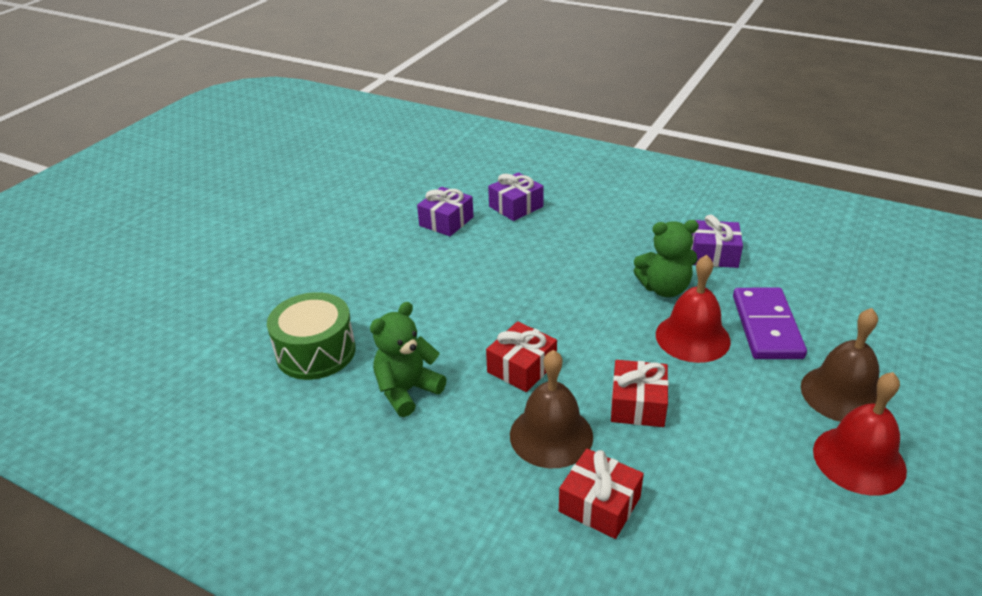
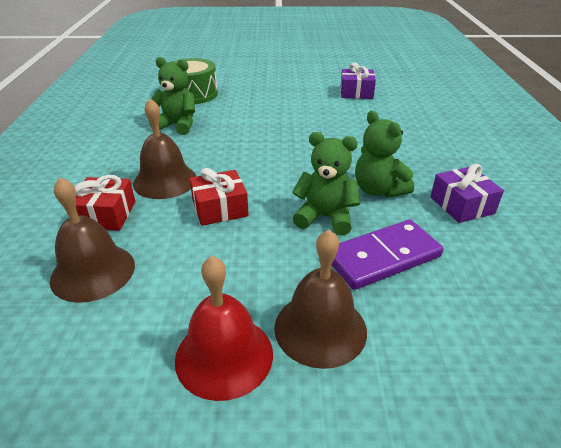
camera: 60 degrees right, 0 degrees up
red gift [486,321,557,392] -> none
purple gift [488,172,544,221] -> none
red bell [656,255,731,363] -> green teddy bear [292,132,360,236]
none -> brown bell [50,177,135,303]

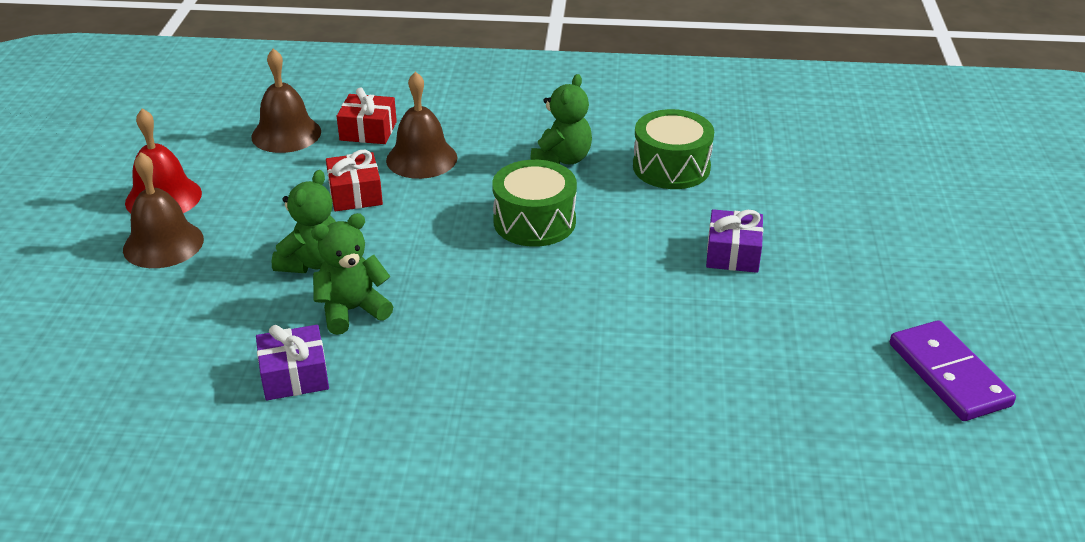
camera: 95 degrees right, 0 degrees up
purple domino [332,219,443,290] -> purple domino moved to [890,320,1016,421]
purple gift [341,63,376,99] -> purple gift moved to [706,209,763,273]
none -> green drum [492,160,577,247]

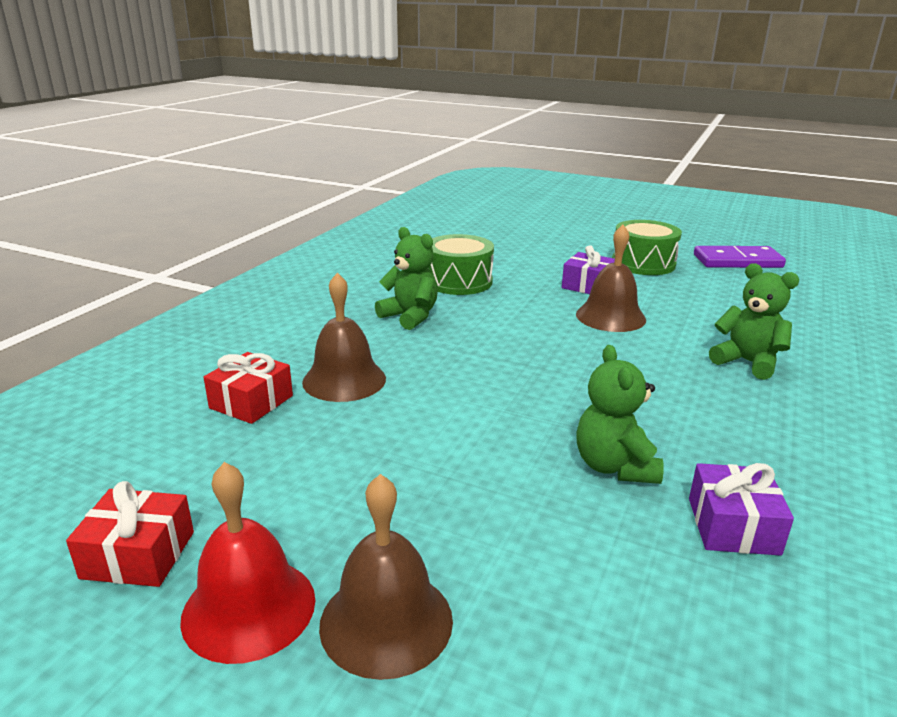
camera: 70 degrees left, 10 degrees down
brown bell [252,49,321,153] -> brown bell moved to [576,225,646,332]
green teddy bear [272,170,336,273] -> green teddy bear moved to [709,263,799,380]
red gift [326,150,383,212] -> red gift moved to [66,481,194,587]
green drum [492,160,577,247] -> green drum moved to [612,220,682,275]

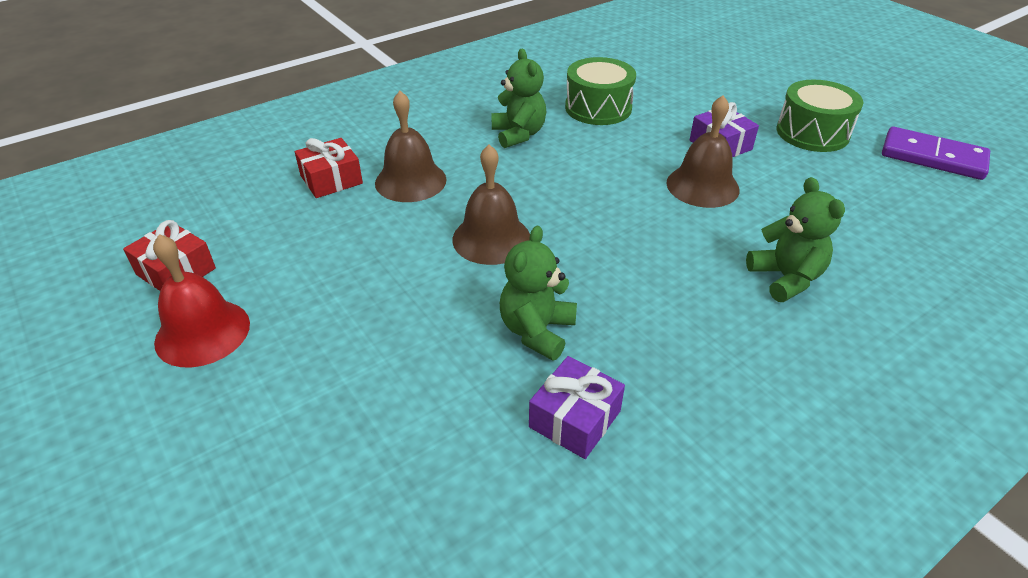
camera: 30 degrees right, 15 degrees up
brown bell [319,474,453,680] -> brown bell moved to [452,145,530,265]

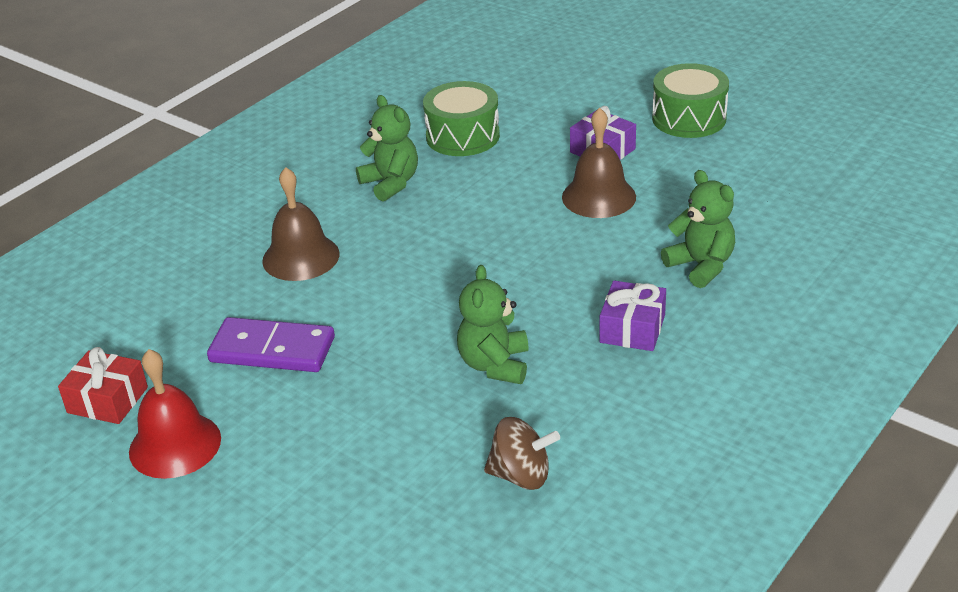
camera: 15 degrees left, 5 degrees down
red gift [295,138,363,198] -> none
brown bell [452,145,530,265] -> none
purple gift [529,356,625,459] -> purple gift moved to [599,281,666,351]
purple domino [882,127,990,180] -> purple domino moved to [207,317,335,372]
none -> brown spinning top [484,417,560,490]

